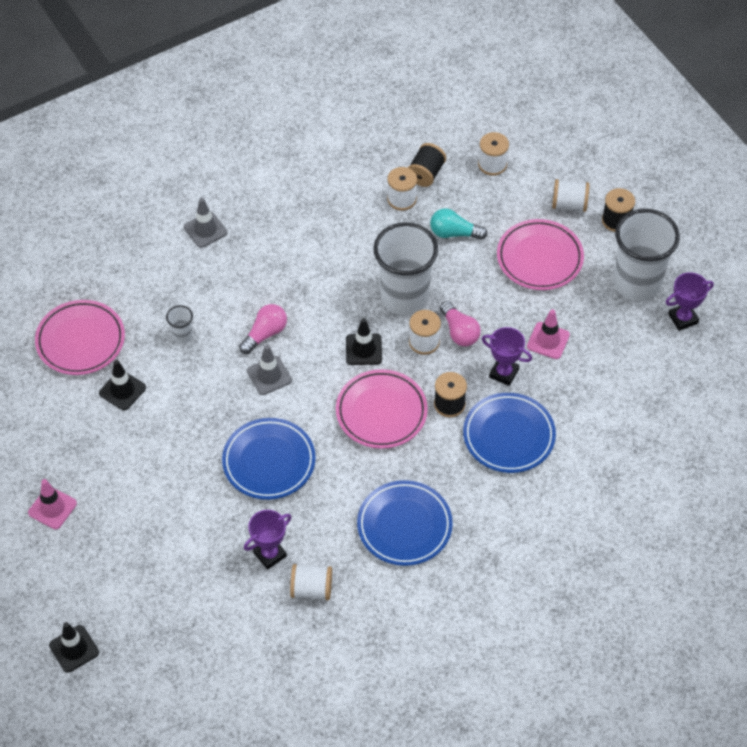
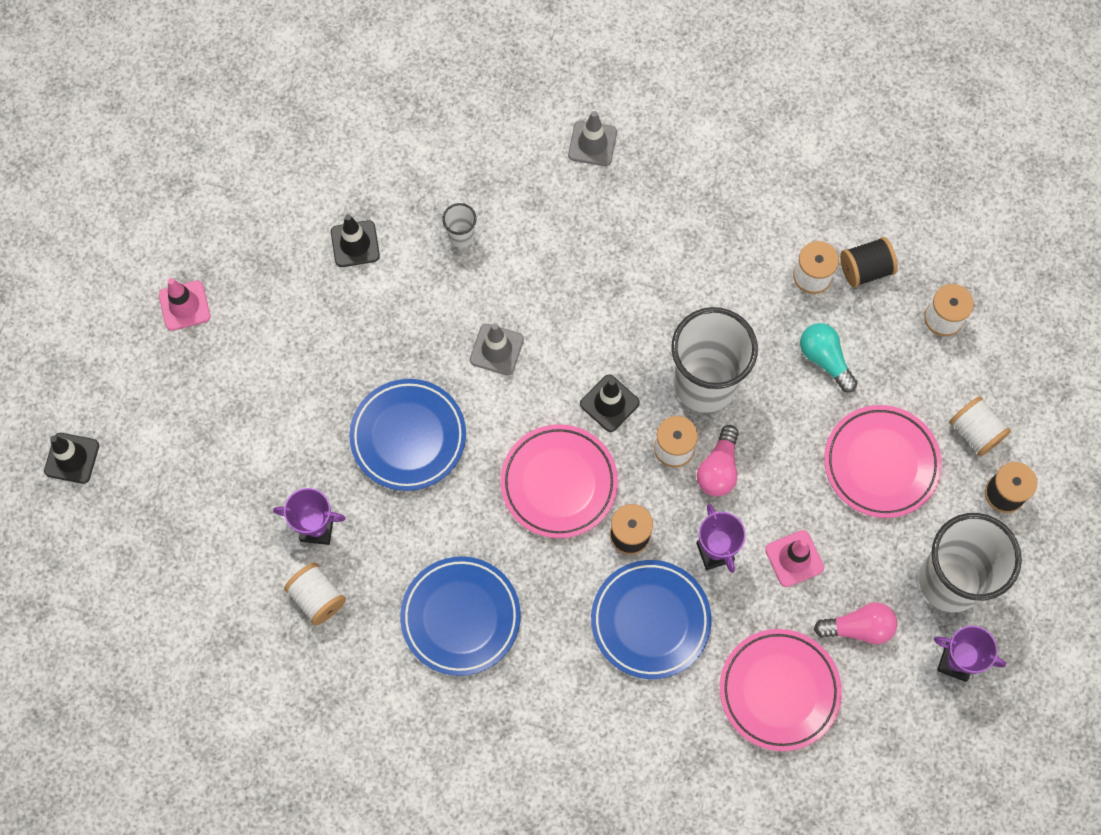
camera: 45 degrees right, 15 degrees up
pink plate [35,300,125,375] -> pink plate moved to [720,629,842,751]
pink light bulb [239,304,287,354] -> pink light bulb moved to [814,602,897,644]

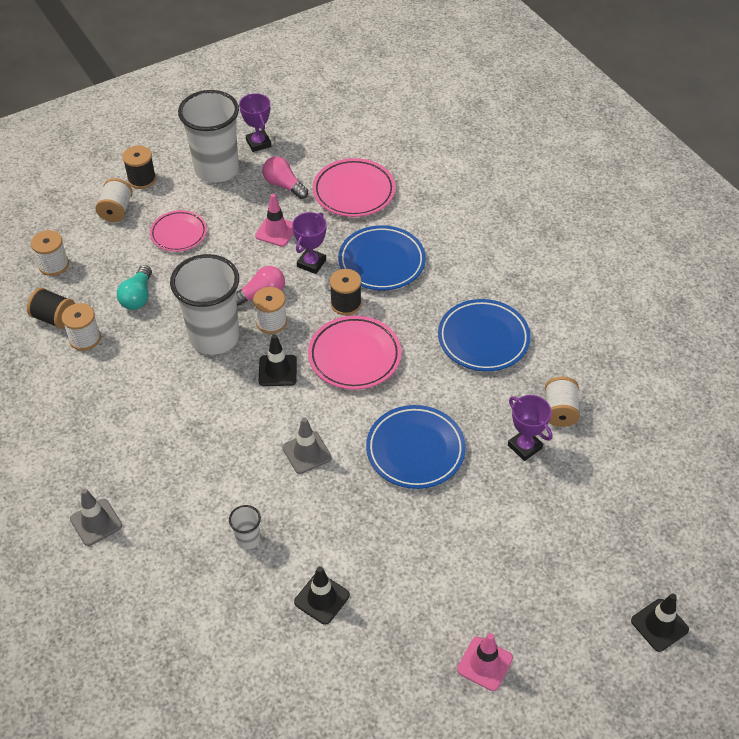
camera: 135 degrees left, 20 degrees down
pink plate [824,405,942,518] -> pink plate [150,210,207,252], size x0.66

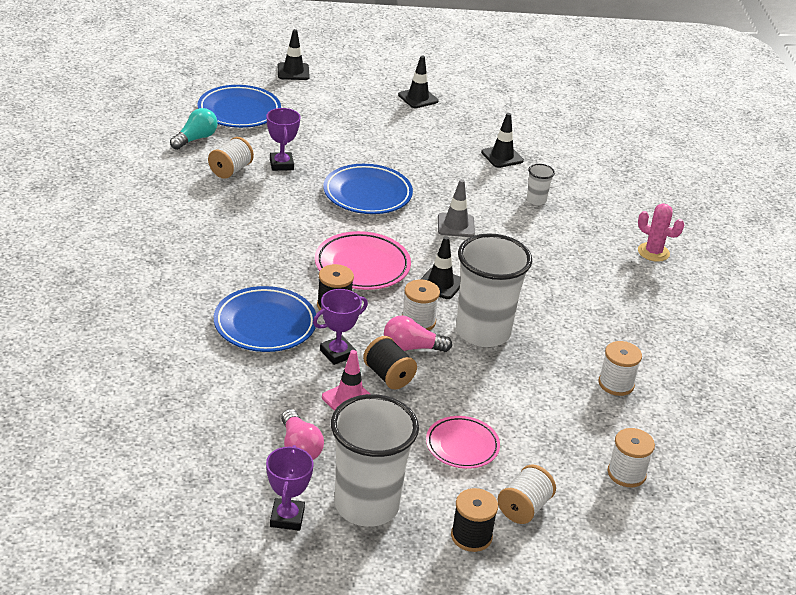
camera: 155 degrees left, 15 degrees down
black spool [27,288,75,329] -> black spool moved to [363,336,417,389]
grey traffic cone [70,488,122,546] -> pink cactus [638,203,684,262]
turquoise light bulb [117,265,152,310] -> turquoise light bulb moved to [170,108,218,150]
pink plate [313,158,396,217] -> none
blue plate [438,299,531,371] -> blue plate moved to [198,85,281,128]
pink traffic cone [457,633,513,691] -> black traffic cone [398,56,439,108]

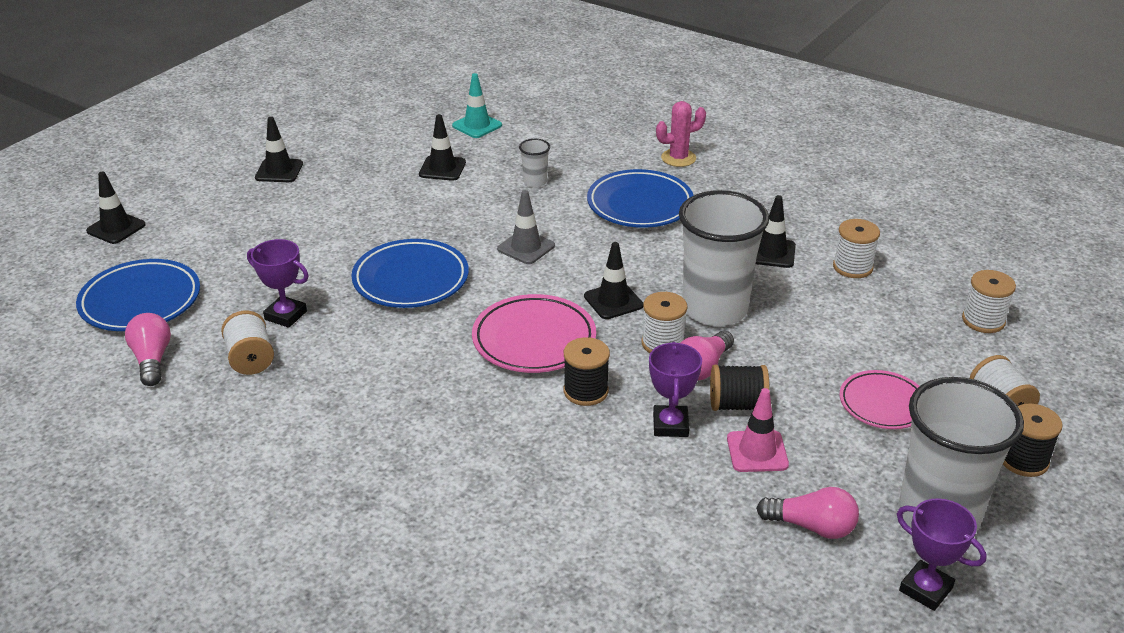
camera: 50 degrees left, 0 degrees up
turquoise light bulb [170,108,218,150] -> pink light bulb [125,313,171,386]
blue plate [214,286,316,352] -> blue plate moved to [587,169,694,228]
none -> turquoise traffic cone [452,73,502,138]
none -> black traffic cone [756,195,796,268]

